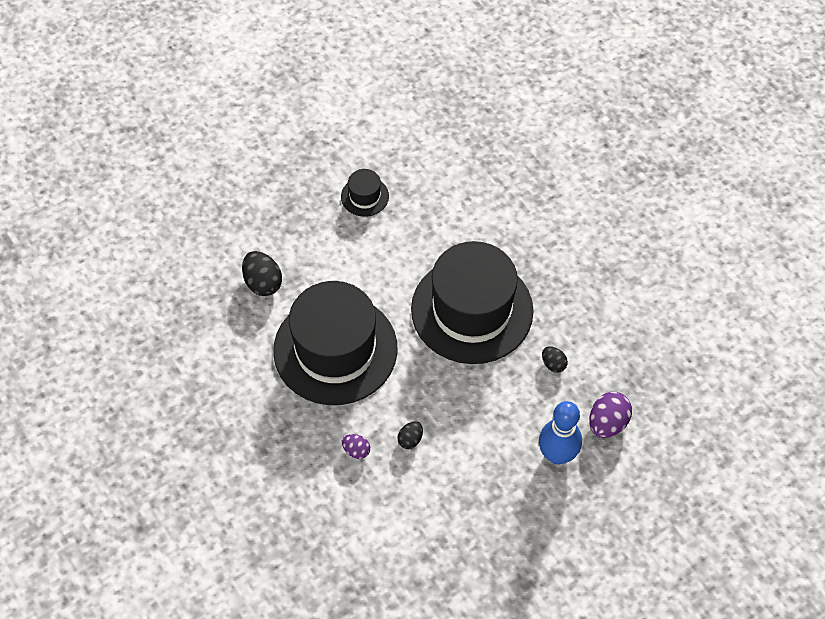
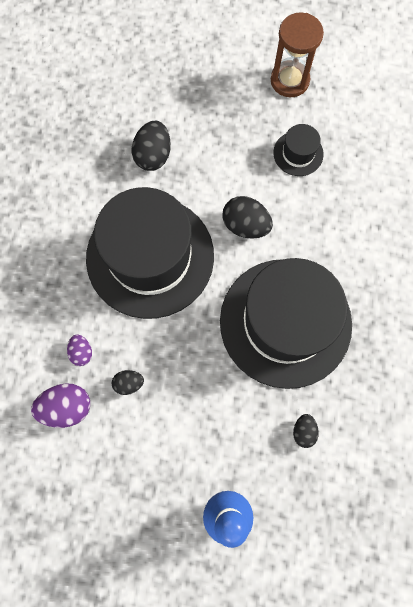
camera: 45 degrees right, 15 degrees up
purple egg [589,392,632,438] -> purple egg moved to [31,383,90,428]
none -> black egg [222,196,273,239]
none -> brown hourglass [271,12,324,97]

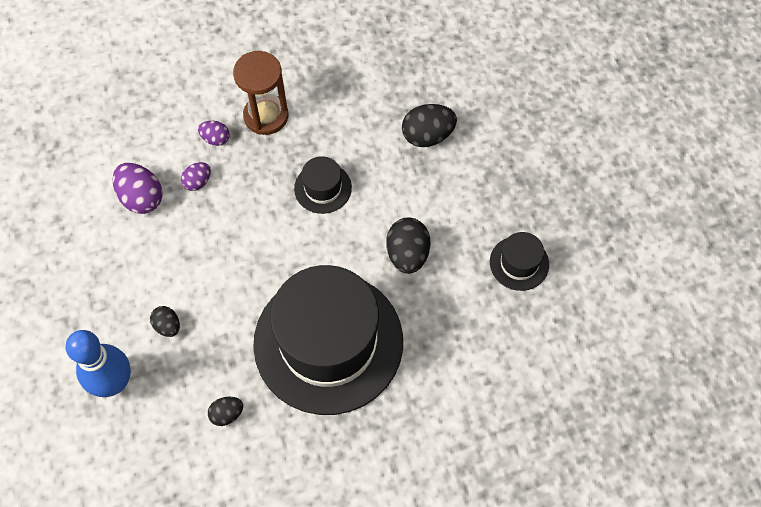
camera: 60 degrees right, 10 degrees down
black hat [86,187,214,319] -> black hat [294,156,352,214], size x0.41
black egg [112,370,144,395] -> black egg moved to [150,306,180,337]
brown hourglass [271,12,324,97] -> brown hourglass moved to [233,51,289,135]
none -> purple egg [198,121,230,146]

